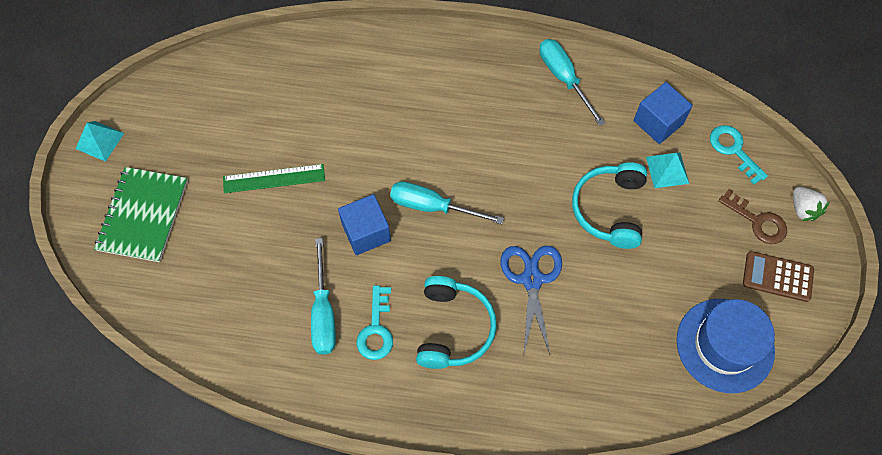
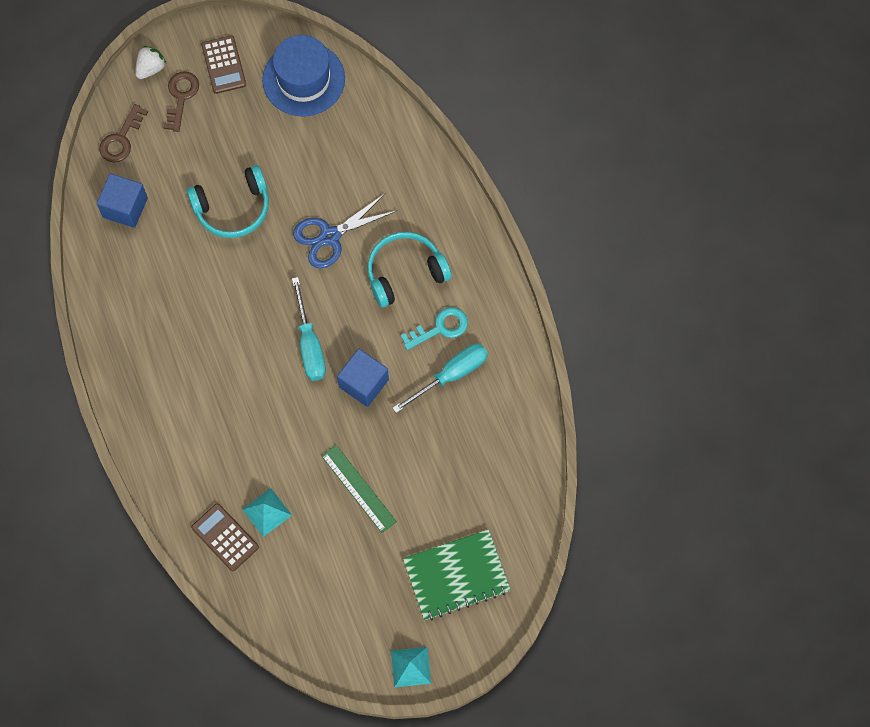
camera: 120 degrees left, 5 degrees up
turquoise screwdriver [539,39,605,126] -> none
turquoise pyramid [646,152,689,188] -> turquoise pyramid moved to [242,488,292,537]
turquoise key [710,125,768,185] -> brown key [99,104,148,162]
none -> brown calculator [191,503,259,571]

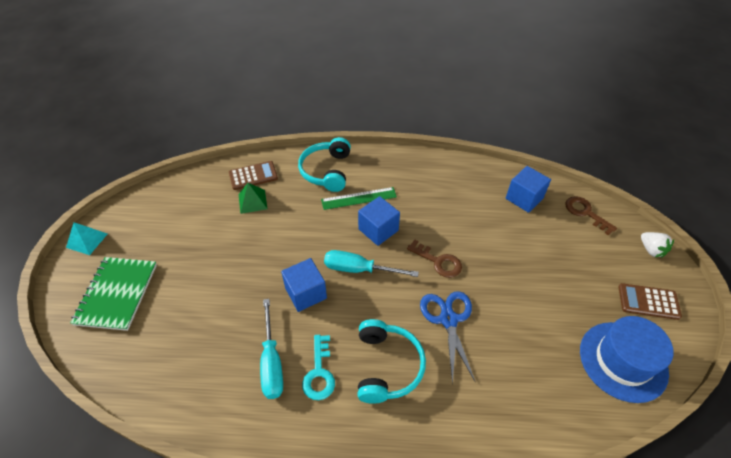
camera: 115 degrees right, 20 degrees down
brown key [164,71,199,132] -> brown key moved to [407,239,462,278]
turquoise headphones [187,165,269,238] -> turquoise headphones moved to [298,137,351,192]
turquoise pyramid [242,488,292,537] -> green pyramid [239,183,268,214]
green ruler [322,445,397,533] -> green ruler moved to [321,187,397,210]
none -> blue cube [358,196,400,246]

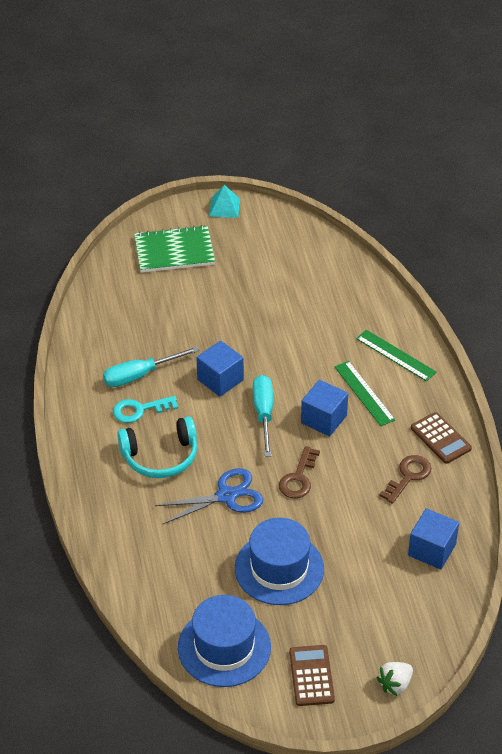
camera: 75 degrees right, 5 degrees down
brown calculator [229,161,278,190] -> brown calculator moved to [411,412,472,464]
green pyramid [239,183,268,214] -> none
turquoise headphones [298,137,351,192] -> green ruler [356,330,437,381]
brown key [565,196,617,235] -> brown key moved to [379,455,431,504]
none -> blue hat [235,518,324,605]

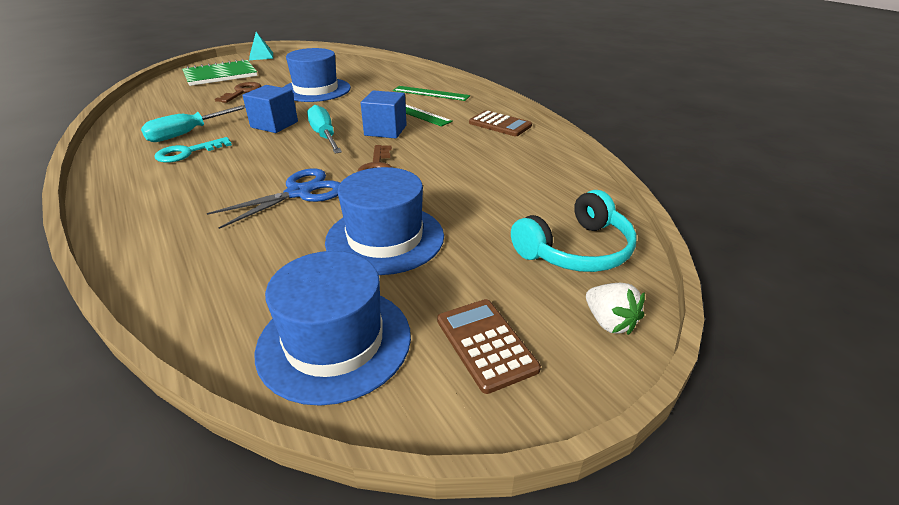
camera: 20 degrees left, 10 degrees down
turquoise headphones [117,416,197,478] -> turquoise headphones moved to [511,190,637,272]
white strawberry [376,662,413,696] -> white strawberry turned 60 degrees counterclockwise [586,283,645,335]
brown key [379,455,431,504] -> brown key moved to [215,82,261,103]
blue cube [408,508,459,569] -> none
none -> blue hat [283,48,351,102]

